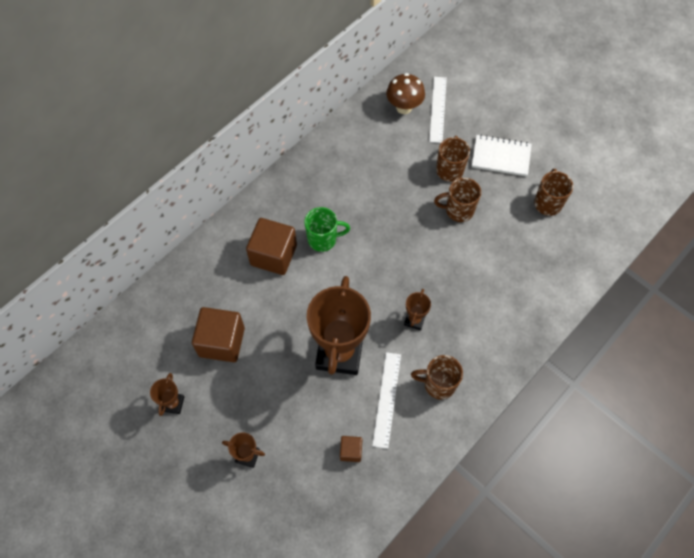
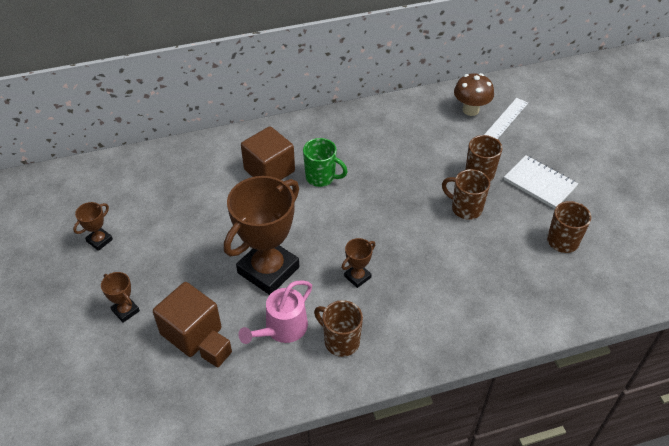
camera: 30 degrees right, 15 degrees down
brown cube [192,307,245,362] -> brown cube moved to [153,282,222,357]
white ruler [372,352,401,449] -> pink watering can [238,280,312,344]

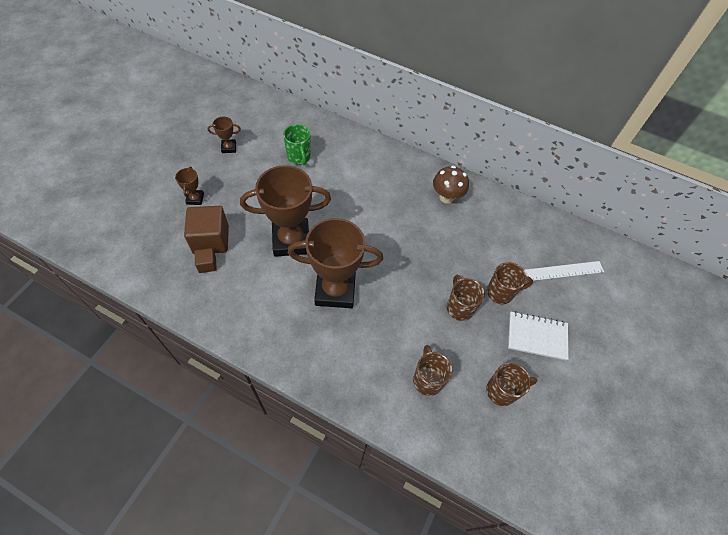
camera: 40 degrees right, 10 degrees up
pink watering can [238,280,312,344] -> none
brown cube [241,126,295,180] -> none
green mug [303,138,348,187] -> green mug moved to [283,124,311,165]
brown mug [314,300,363,357] -> brown mug moved to [413,345,452,396]
brown trophy [341,238,375,288] -> brown trophy [288,218,383,308], size x2.31
brown mushroom [454,73,494,116] -> brown mushroom moved to [433,166,469,203]
white notebook [504,155,578,209] -> white notebook turned 75 degrees counterclockwise [508,311,568,360]

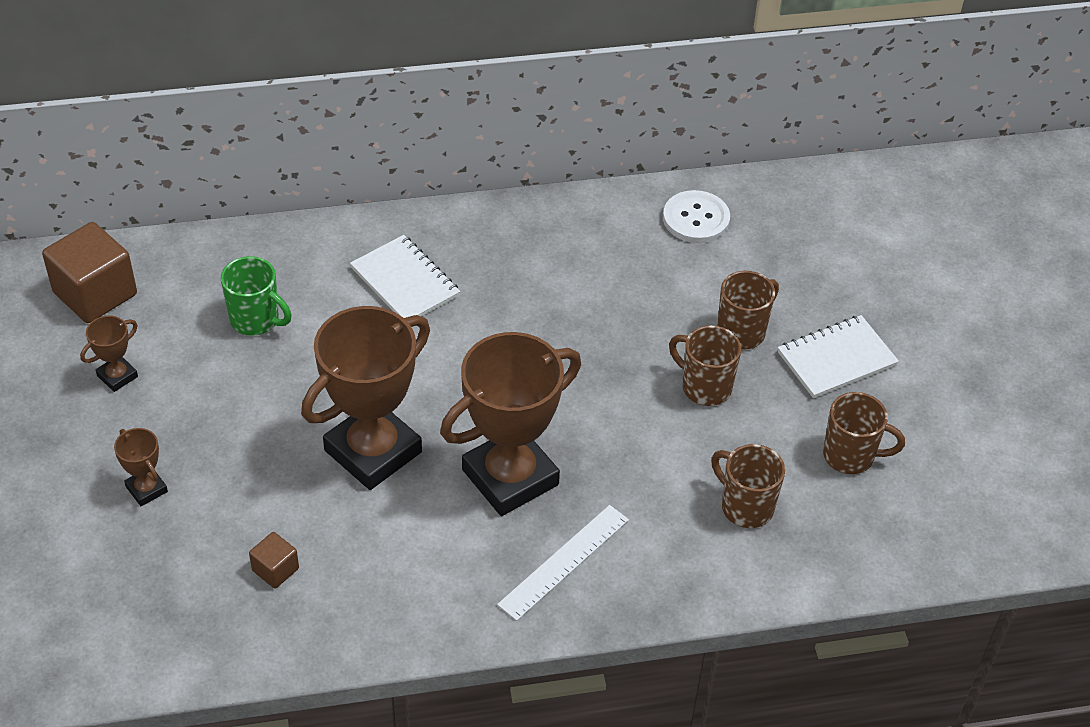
camera: 35 degrees left, 10 degrees down
brown cube [184,206,229,254] -> brown cube moved to [42,222,137,323]
brown mushroom [433,166,469,203] -> none
brown mug [486,363,538,406] -> brown mug turned 60 degrees clockwise [823,392,905,474]
white ruler [524,261,604,281] -> white ruler moved to [497,505,629,621]
none -> white notebook [350,235,460,318]
none -> white button [663,190,730,243]

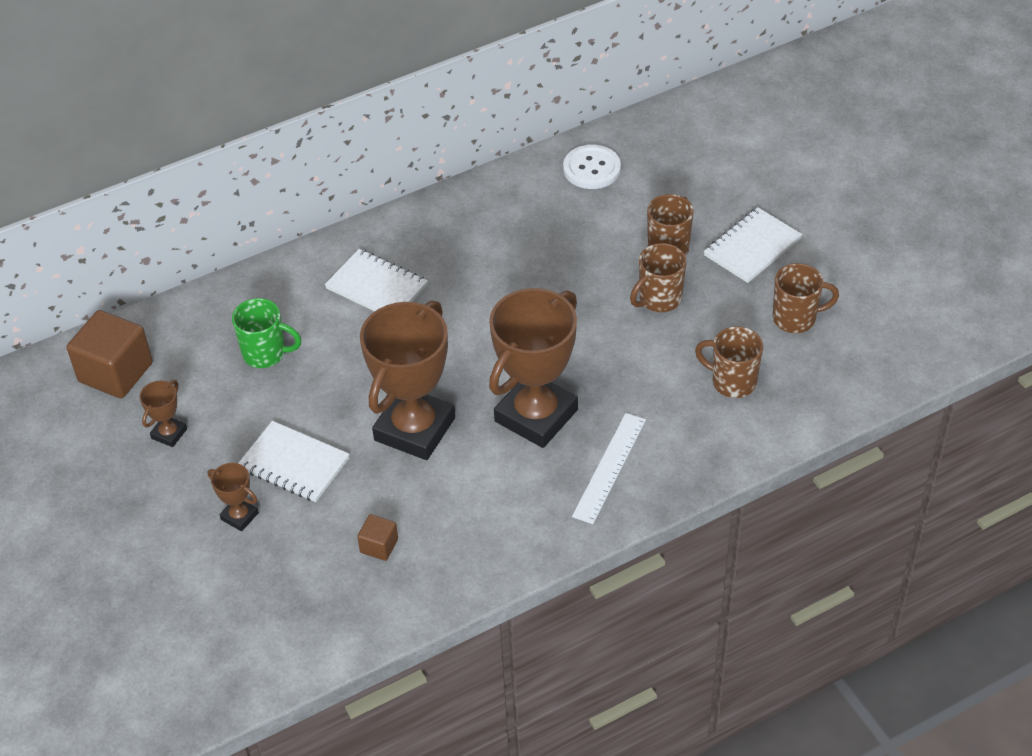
camera: 15 degrees left, 0 degrees up
brown mug [669,325,741,406] -> brown mug turned 60 degrees counterclockwise [630,243,686,312]
none -> white notebook [239,421,350,502]

